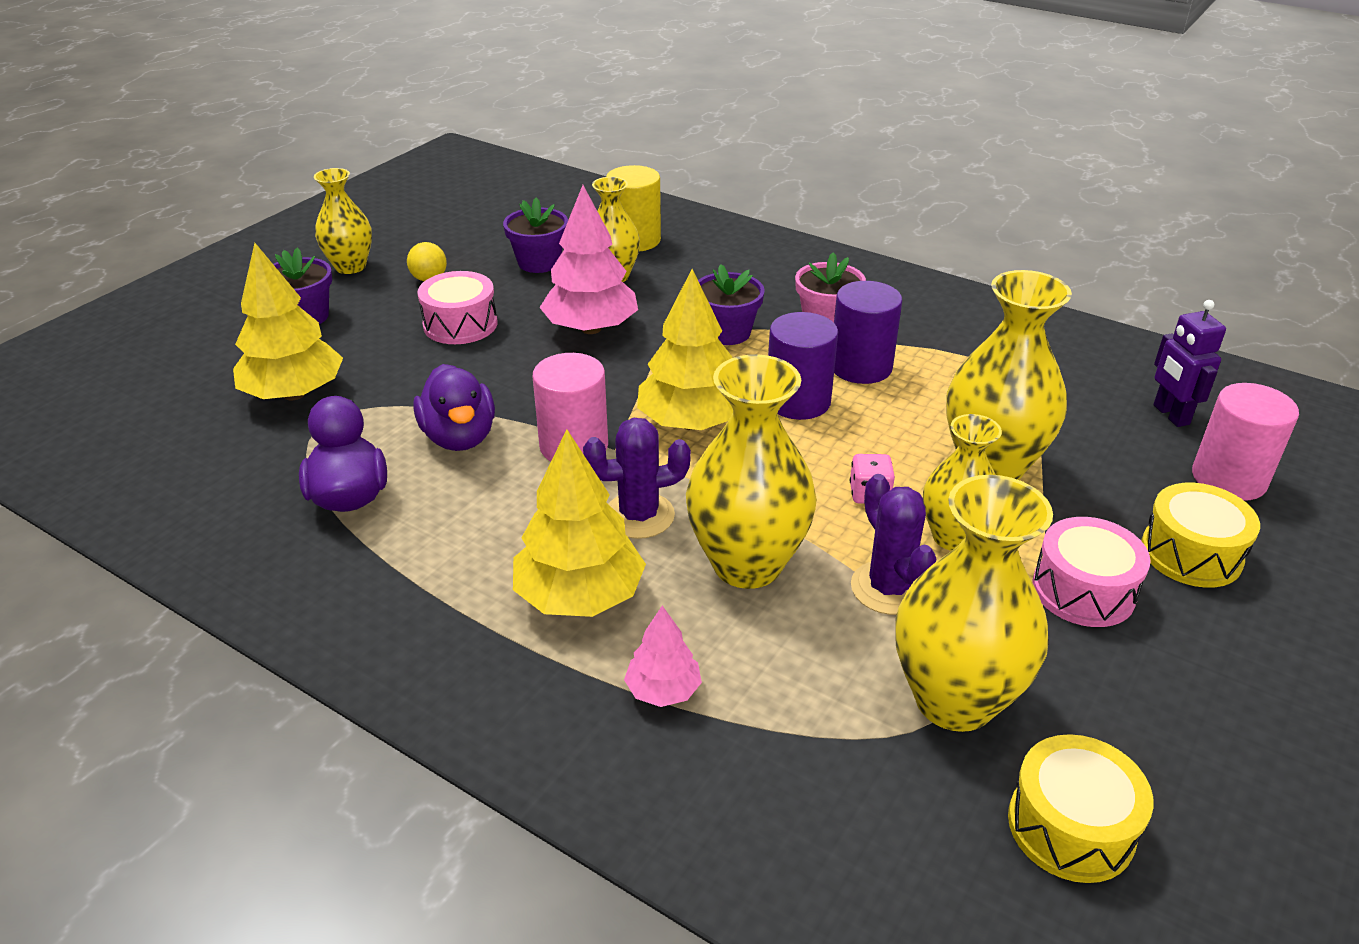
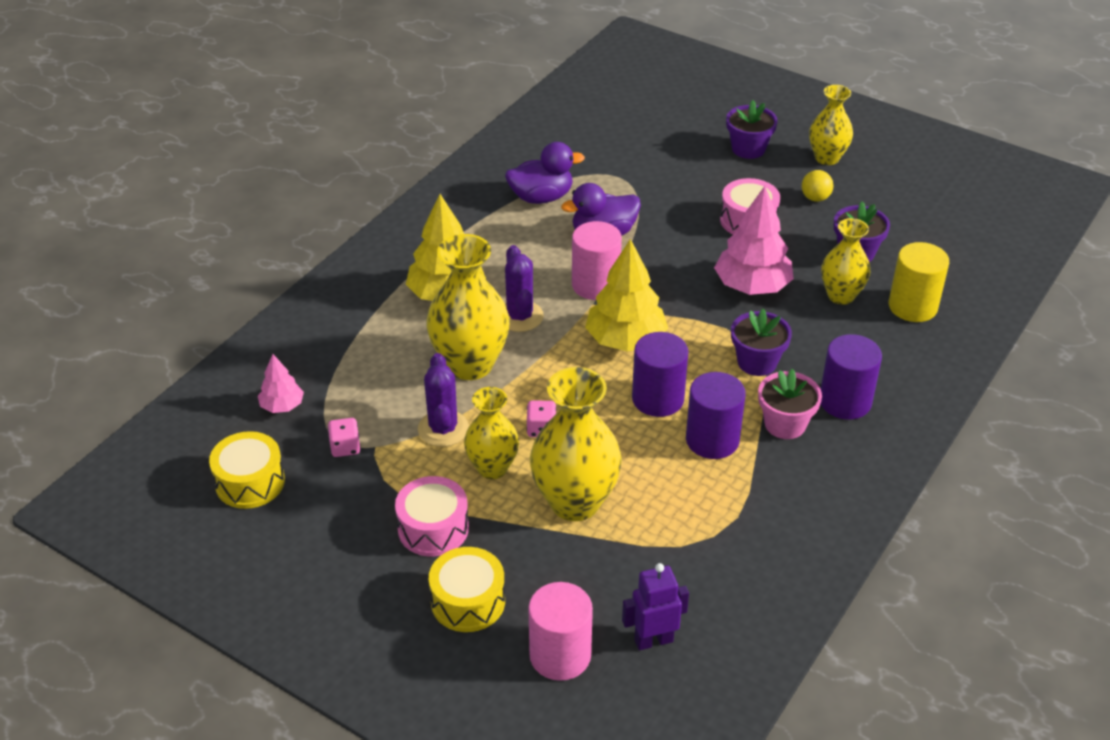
camera: 90 degrees right, 5 degrees up
yellow tree [233,243,343,400] -> none
pink tree [624,606,702,707] -> pink tree moved to [258,354,304,413]
purple cactus [851,474,936,615] -> purple cactus turned 75 degrees counterclockwise [418,353,469,447]
yellow vase [895,475,1053,732] -> pink dice [328,418,361,457]
none -> purple cylinder [821,334,882,419]

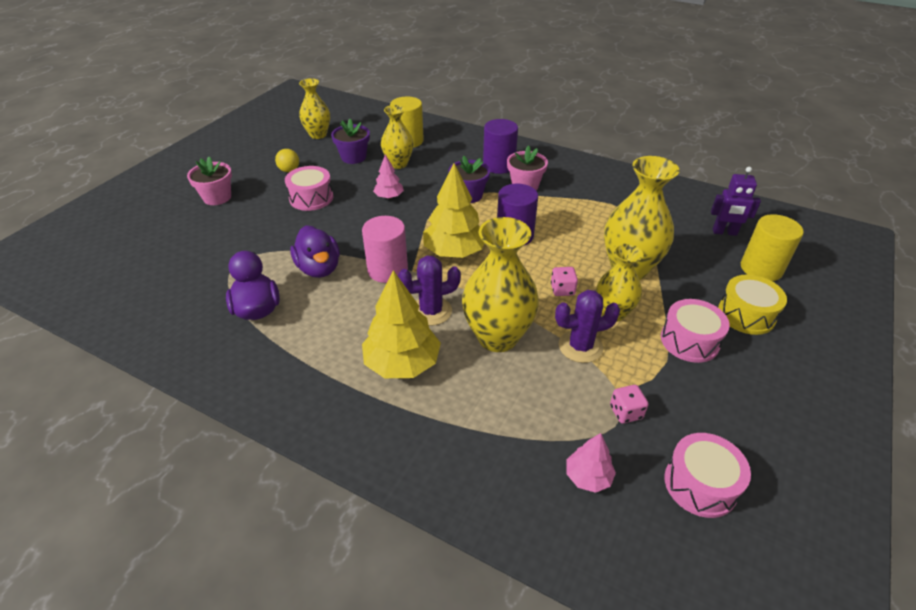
camera: 95 degrees left, 0 degrees up
yellow drum [209,431,285,509] -> pink drum [664,433,751,518]
pink cylinder [528,582,593,681] -> yellow cylinder [741,214,804,281]
purple robot [622,563,689,650] -> purple robot turned 60 degrees counterclockwise [711,167,761,236]
purple cylinder [686,372,746,459] -> none
pink tree [714,186,794,295] -> pink tree [373,154,404,199], size x0.53
purple flower pot [726,100,778,159] -> pink flower pot [187,157,232,205]
yellow vase [809,85,853,165] -> yellow vase moved to [299,78,330,139]

